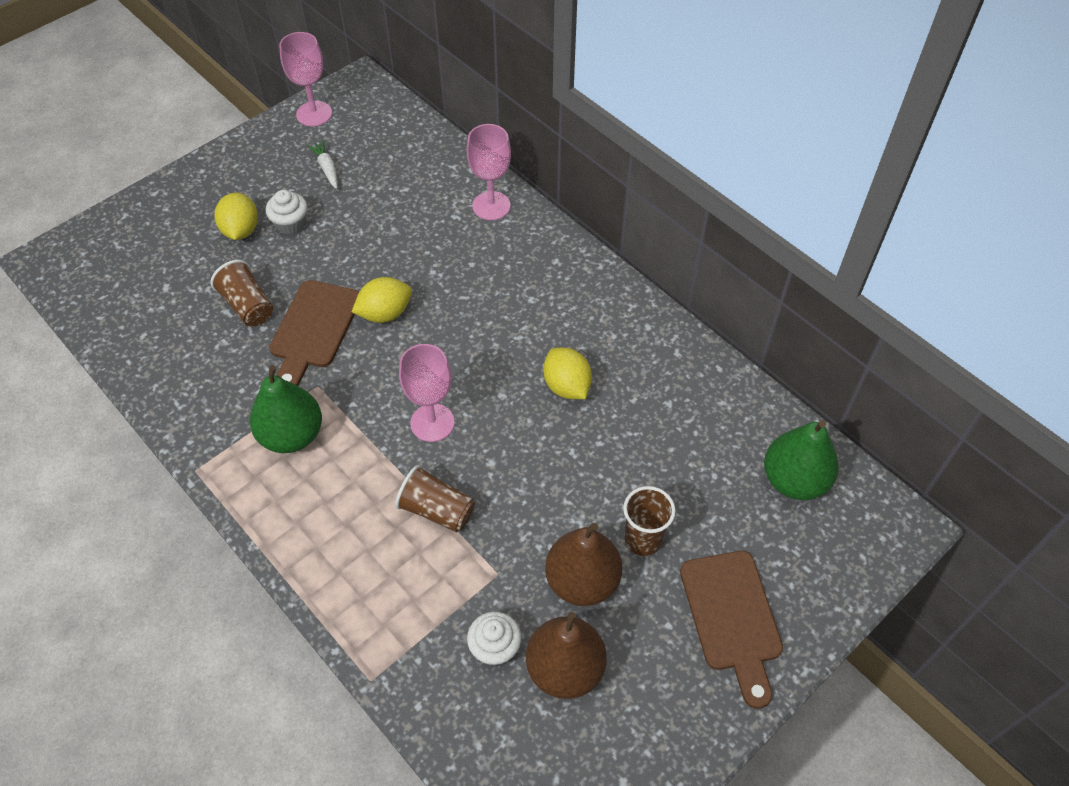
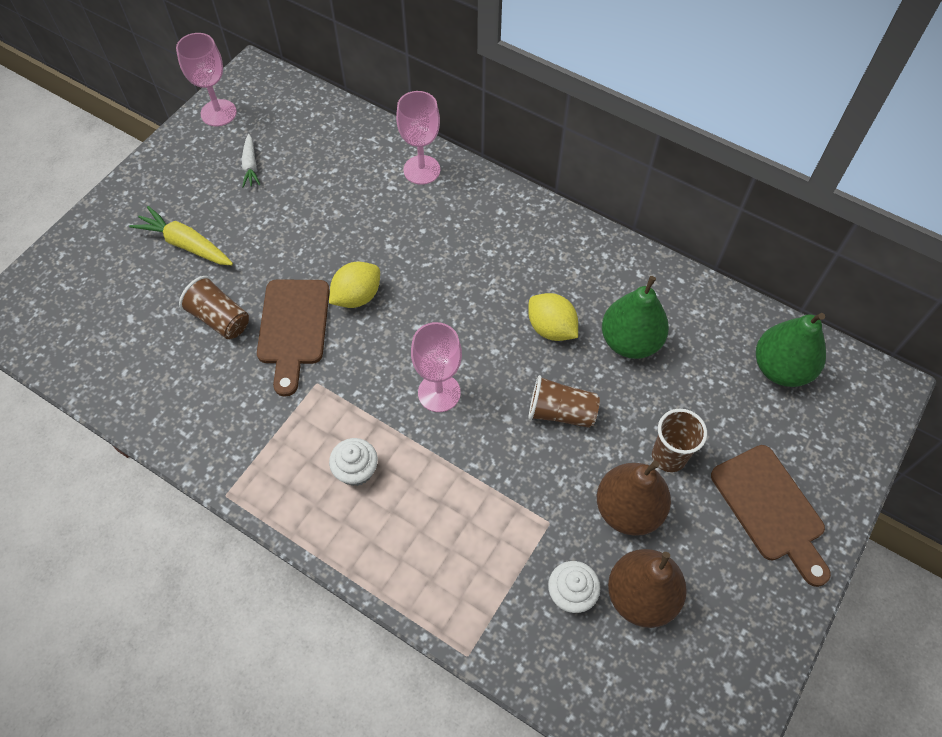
camera: 15 degrees left, 5 degrees up
yellow lemon [214,193,258,240] -> yellow carrot [129,206,233,265]
green pear [250,365,322,453] -> green pear moved to [602,276,669,359]
white cupcake [266,190,307,234] -> white cupcake moved to [329,438,378,486]
white carrot [307,140,338,189] -> white carrot turned 150 degrees counterclockwise [242,134,260,187]
brown cup [395,465,475,532] -> brown cup moved to [529,375,600,428]

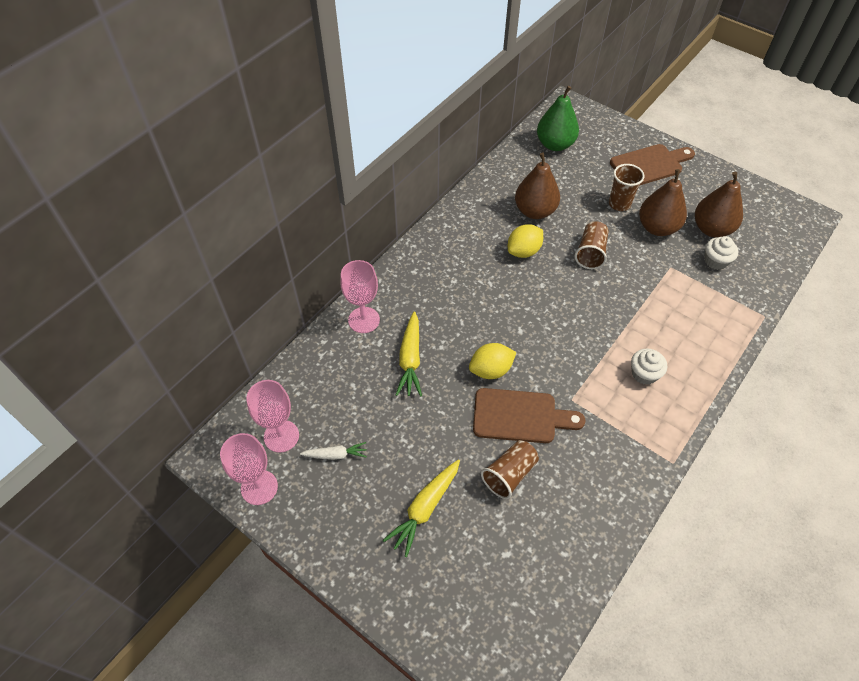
camera: 85 degrees left, 5 degrees down
yellow lemon [329,261,380,308] -> yellow lemon turned 75 degrees counterclockwise [469,343,516,379]
pink goblet [411,322,462,412] -> pink goblet moved to [246,380,299,453]
green pear [602,276,669,359] -> brown pear [515,153,560,219]
none -> yellow carrot [396,311,422,397]

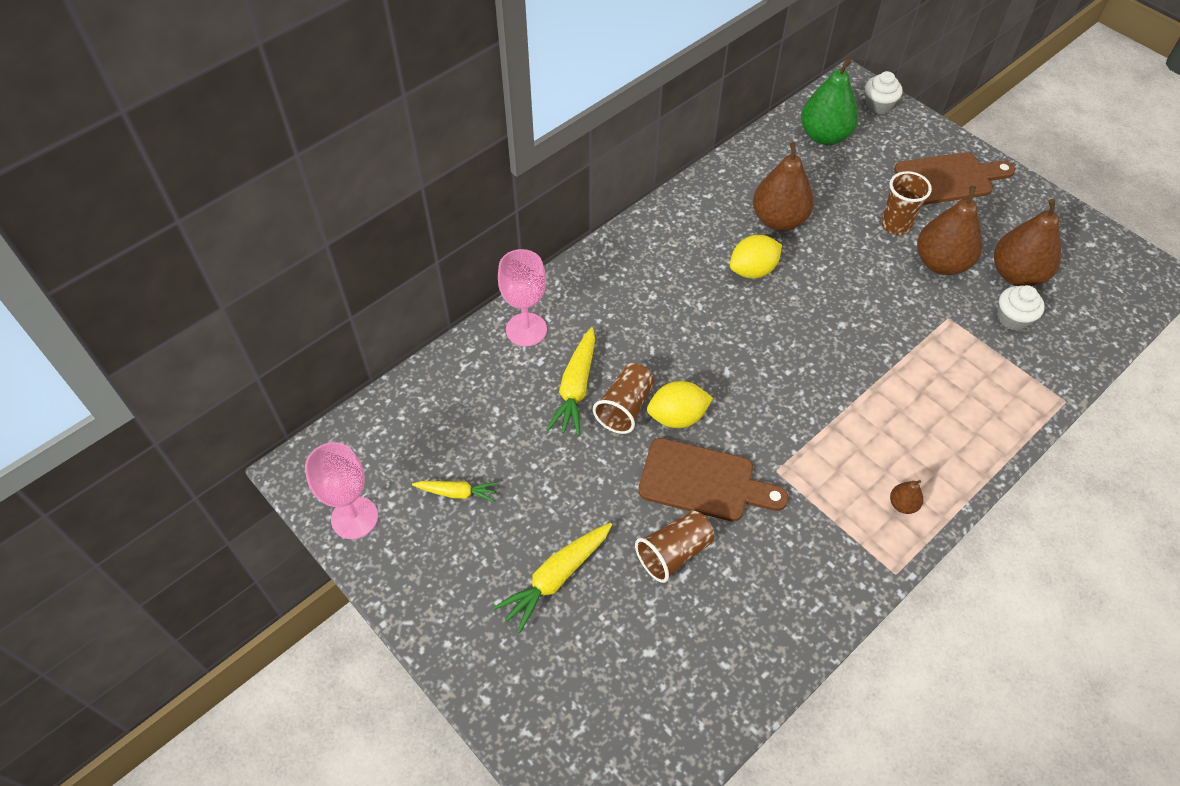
camera: 10 degrees right, 0 degrees up
pink goblet [246,380,299,453] -> none
white carrot [300,442,367,460] -> yellow carrot [412,481,498,502]
brown cup [575,221,608,269] -> brown cup moved to [593,363,655,434]
white cupcake [631,348,667,385] -> white cupcake moved to [865,71,903,114]
none -> brown pear [890,480,923,514]

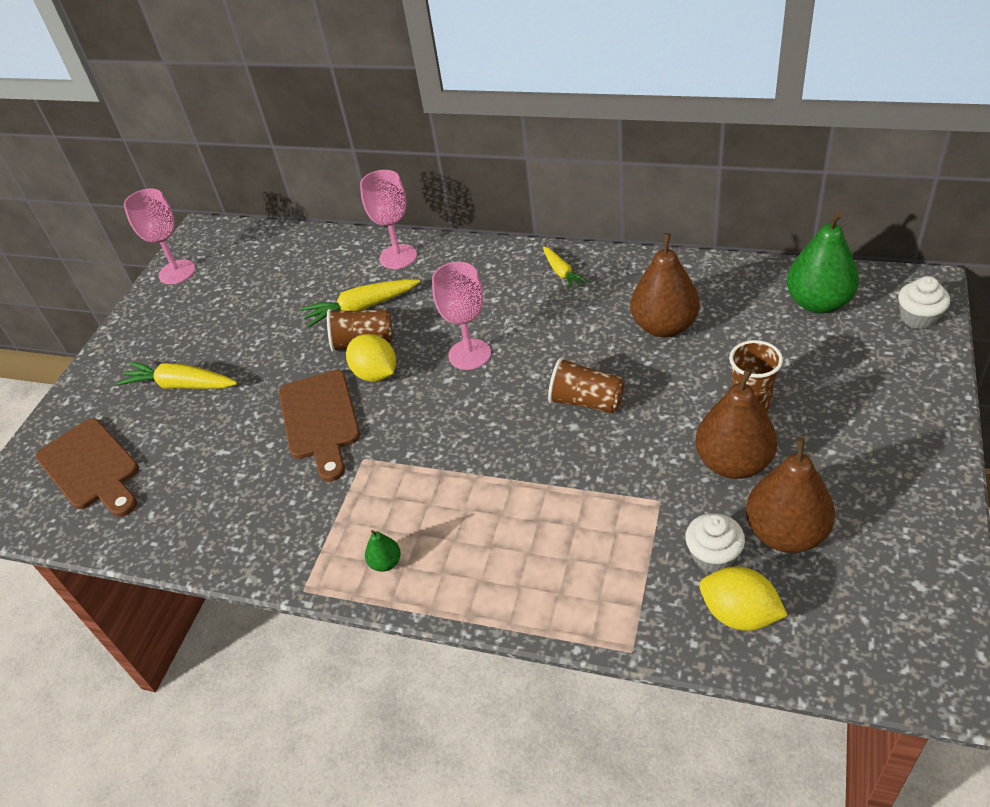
camera: 65 degrees right, 10 degrees down
yellow carrot [412,481,498,502] -> yellow carrot moved to [543,246,588,290]
brown cup [635,510,714,583] -> brown cup moved to [548,357,625,413]
yellow lemon [730,235,782,279] -> yellow lemon moved to [699,567,788,631]
brown pear [890,480,923,514] -> green pear [365,530,401,572]
brown cutting board [894,152,1015,205] -> brown cutting board moved to [36,418,139,517]
none -> pink goblet [432,262,491,370]

